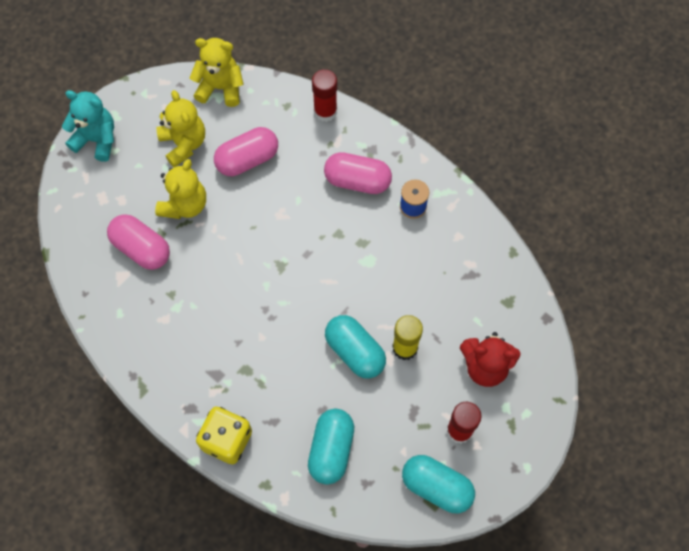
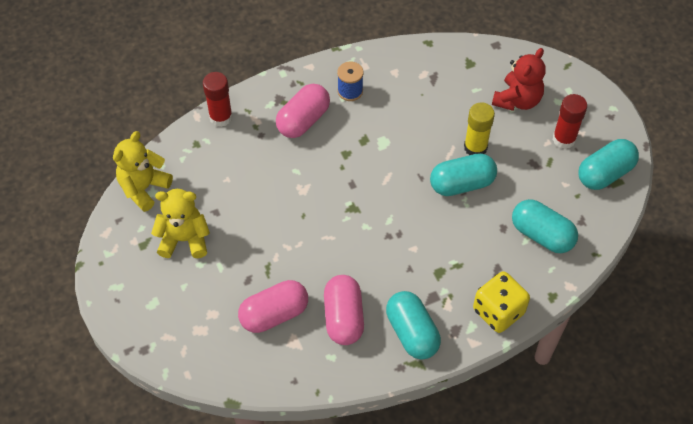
camera: 65 degrees left, 10 degrees down
turquoise teddy bear [62,90,114,162] -> none
yellow teddy bear [155,159,206,219] -> none
pink capsule [214,127,278,176] -> pink capsule moved to [324,275,364,345]
none -> turquoise capsule [386,291,441,359]

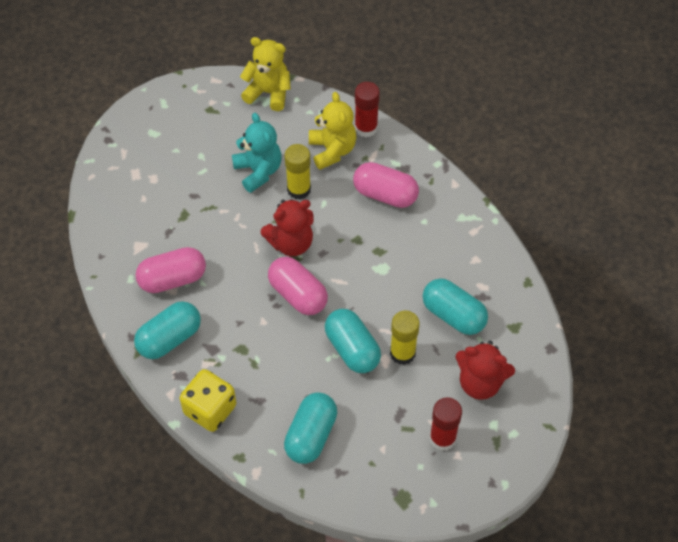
camera: 75 degrees right, 0 degrees up
yellow teddy bear [151,189,210,258] -> yellow teddy bear moved to [309,92,357,170]
pink capsule [238,280,308,333] -> pink capsule moved to [268,257,328,315]
blue spool [337,62,364,101] -> none
turquoise capsule [578,139,639,190] -> turquoise capsule moved to [423,278,488,335]
none -> turquoise teddy bear [232,113,281,193]
none -> red teddy bear [261,199,314,256]
none -> yellow glue stick [285,144,311,200]

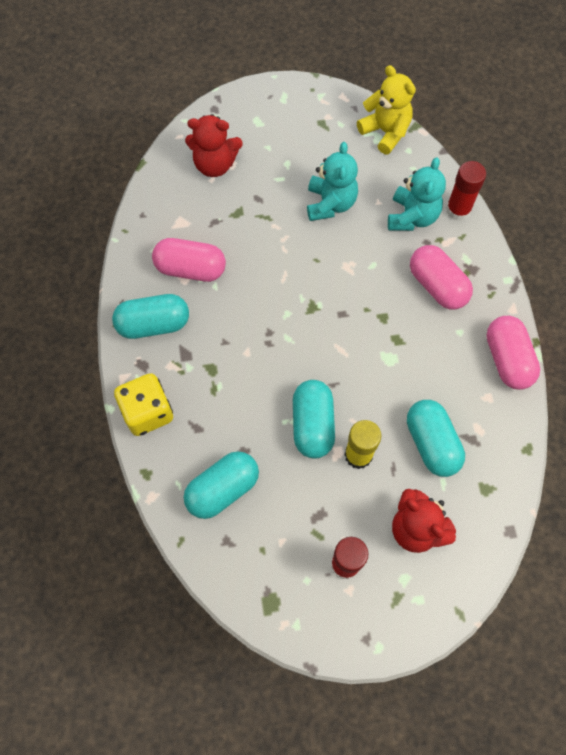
camera: 30 degrees right, 10 degrees up
red teddy bear [261,199,314,256] -> red teddy bear moved to [185,114,243,177]
pink capsule [268,257,328,315] -> pink capsule moved to [486,316,540,390]
yellow glue stick [285,144,311,200] -> none
yellow teddy bear [309,92,357,170] -> turquoise teddy bear [388,157,446,231]

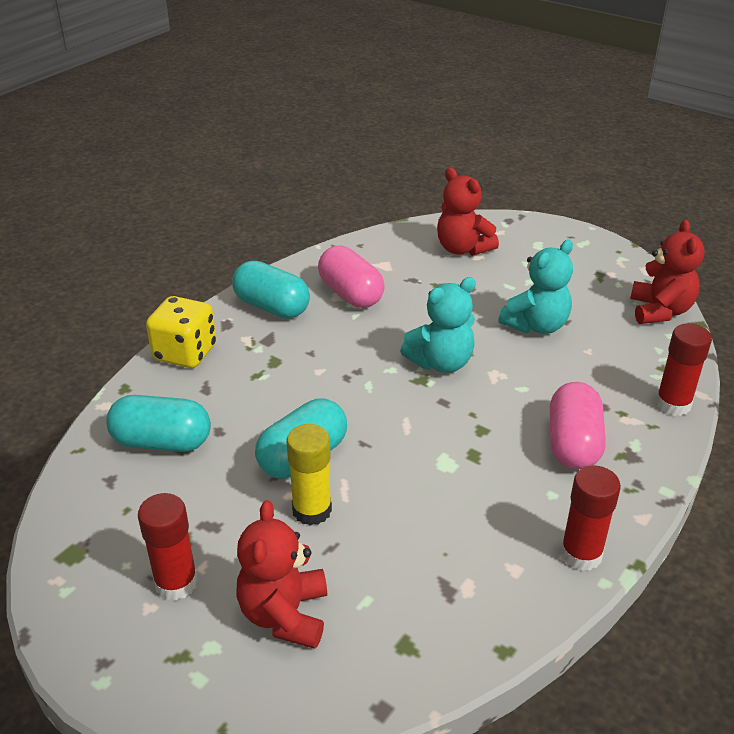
camera: 45 degrees right, 30 degrees down
yellow teddy bear [357,65,416,155] -> red teddy bear [630,220,704,324]
turquoise teddy bear [388,157,446,231] -> turquoise teddy bear moved to [400,277,476,373]
turquoise capsule [407,400,465,477] -> none
pink capsule [486,316,540,390] -> red glue stick [560,466,621,571]

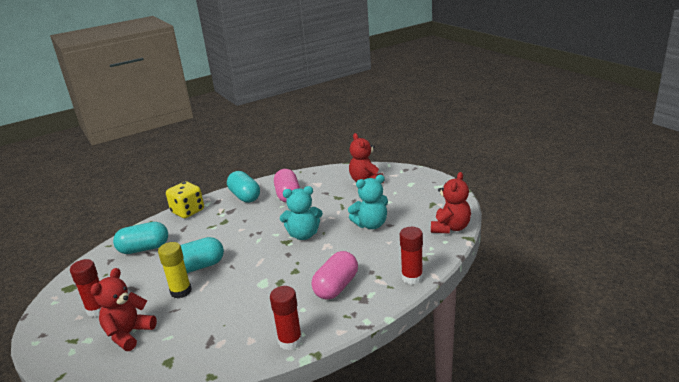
camera: 25 degrees right, 10 degrees down
turquoise capsule [106,395,211,452] -> turquoise capsule turned 45 degrees counterclockwise [113,222,168,254]

